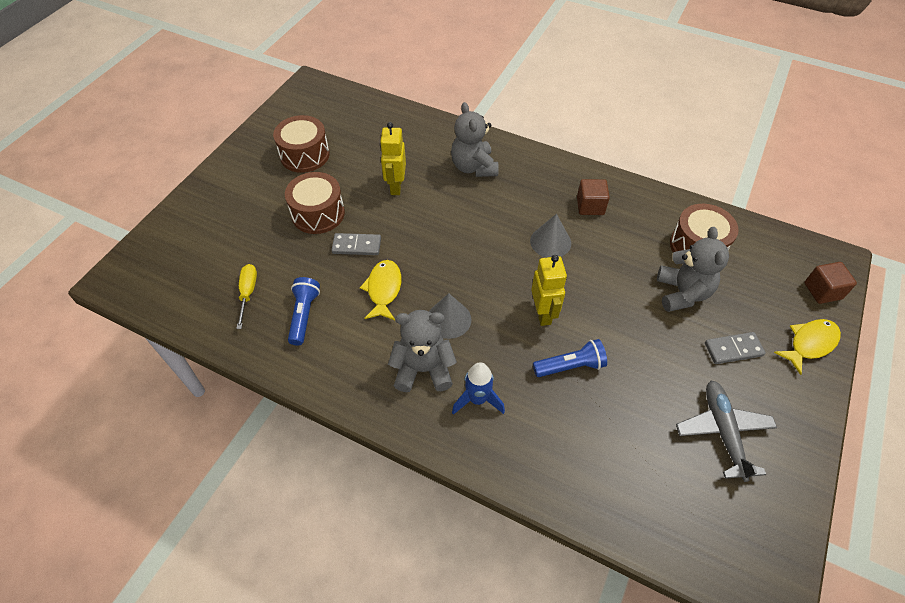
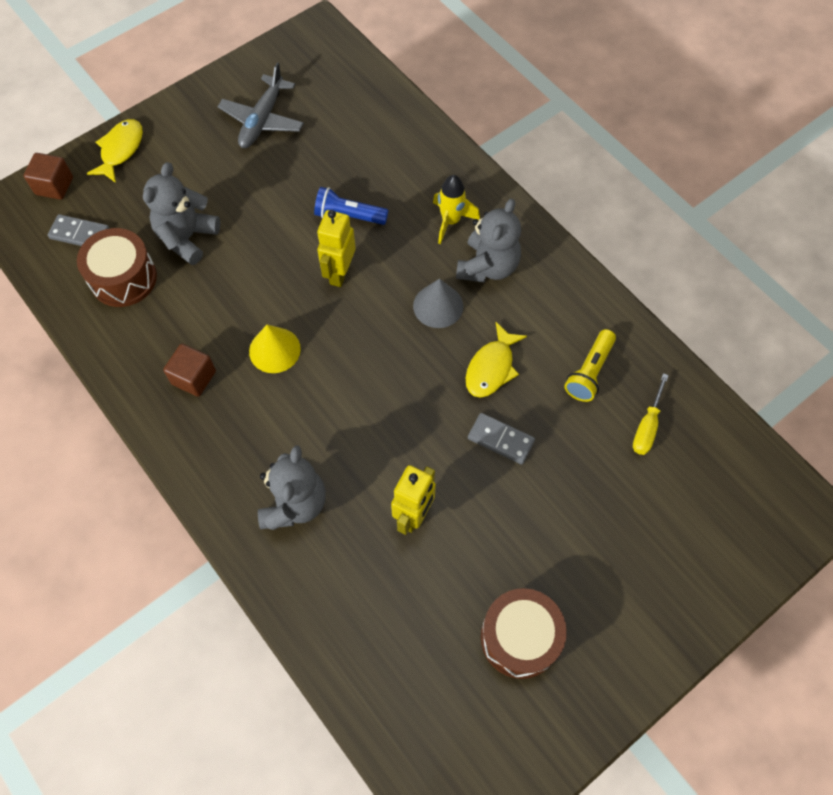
camera: 155 degrees left, 10 degrees up
brown drum [285,172,345,234] -> none
blue flashlight [288,277,320,346] -> yellow flashlight [564,329,616,402]
grey teddy bear [388,310,457,392] -> grey teddy bear turned 90 degrees counterclockwise [456,198,521,283]
blue rocket [452,362,505,415] -> yellow rocket [433,175,480,244]
grey cone [530,214,571,258] -> yellow cone [249,325,301,373]
grey domino [705,332,766,364] -> grey domino moved to [48,214,110,246]
yellow fish [774,319,841,375] -> yellow fish turned 120 degrees clockwise [87,119,143,183]

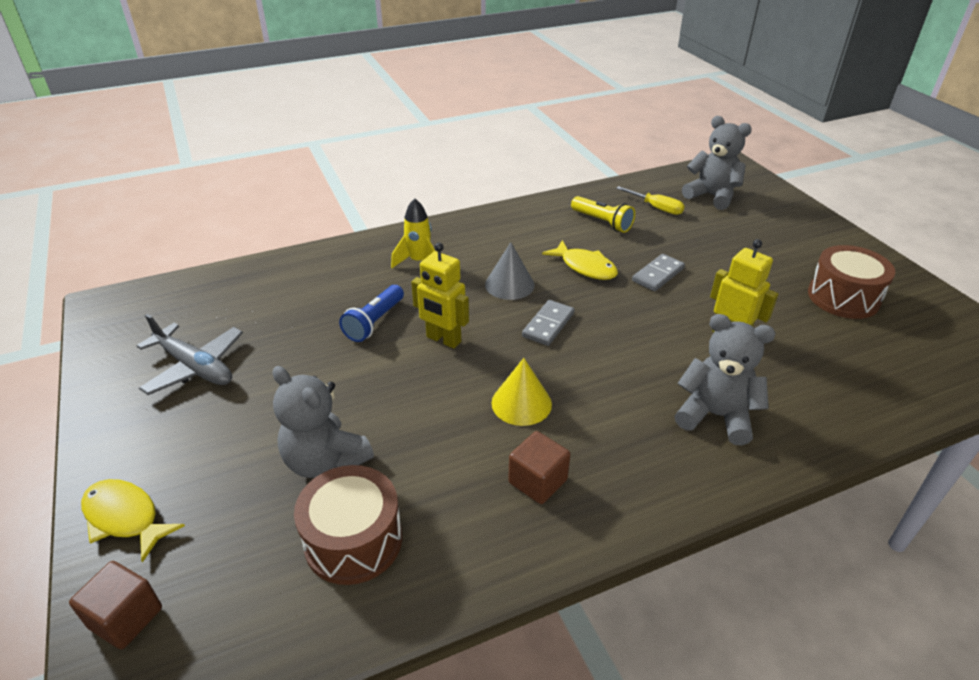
camera: 75 degrees left, 25 degrees down
grey domino [48,214,110,246] -> grey domino moved to [522,300,575,346]
grey teddy bear [456,198,521,283] -> grey teddy bear moved to [682,116,752,210]

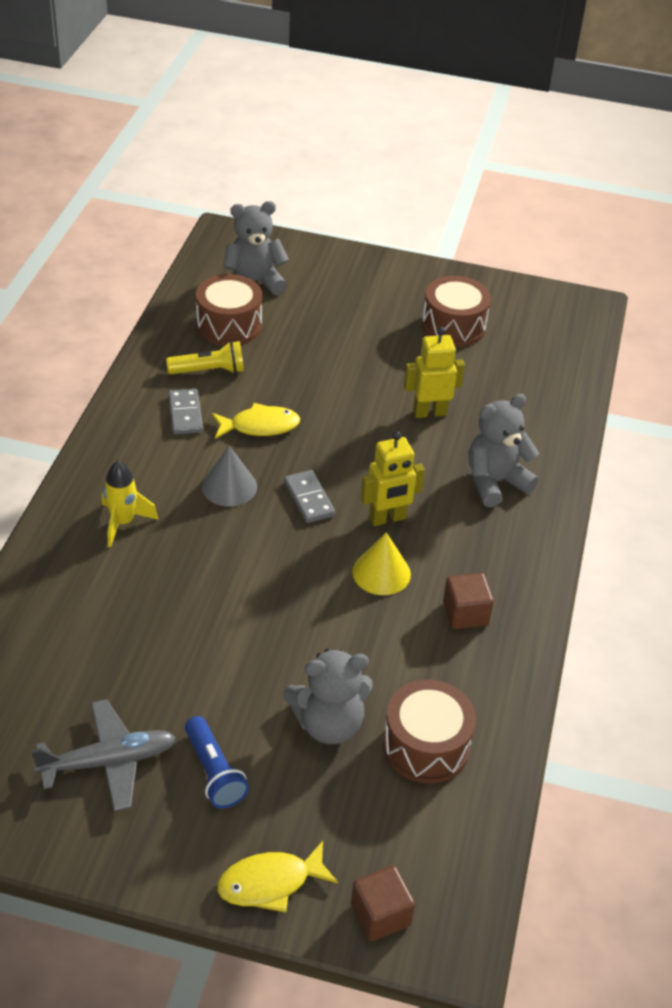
camera: 55 degrees left, 5 degrees up
blue flashlight [339,285,404,342] -> blue flashlight moved to [185,716,249,808]
yellow robot [411,243,469,349] -> yellow robot moved to [361,431,425,526]
yellow screwdriver [616,186,685,215] -> brown drum [196,274,262,346]
grey domino [632,254,685,291] -> grey domino moved to [168,389,203,434]

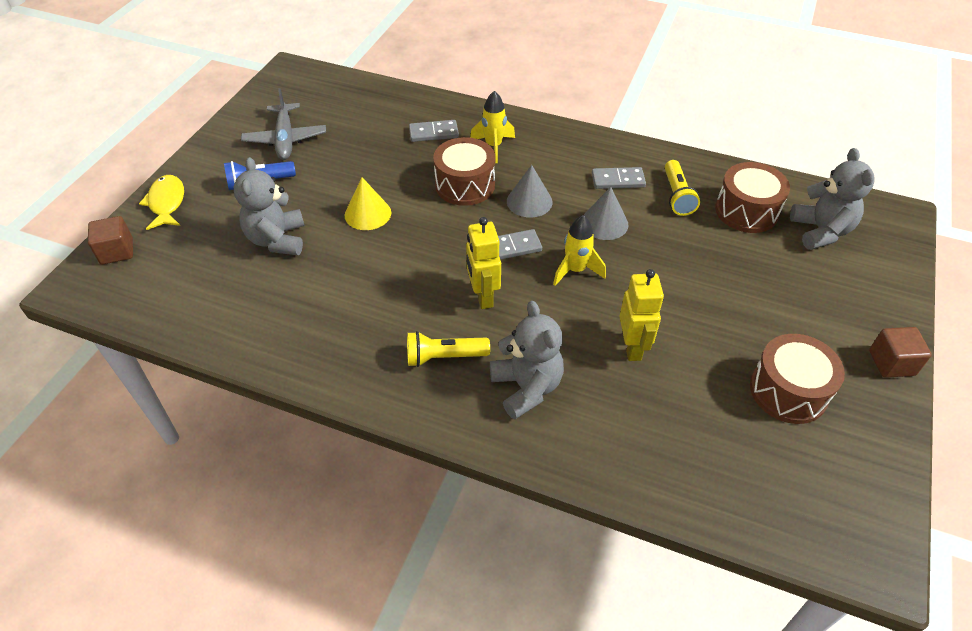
camera: 100 degrees right, 5 degrees up
yellow fish [212,403,300,439] -> grey cone [584,187,628,240]
yellow cone [352,532,411,595] -> yellow cone moved to [344,177,391,230]
brown drum [383,680,476,784] -> brown drum moved to [433,137,495,206]
brown cube [443,573,494,629] -> brown cube moved to [869,327,932,378]
none -> yellow flashlight [407,331,490,367]
none -> grey domino [409,120,459,142]
none -> yellow rocket [553,215,606,286]

